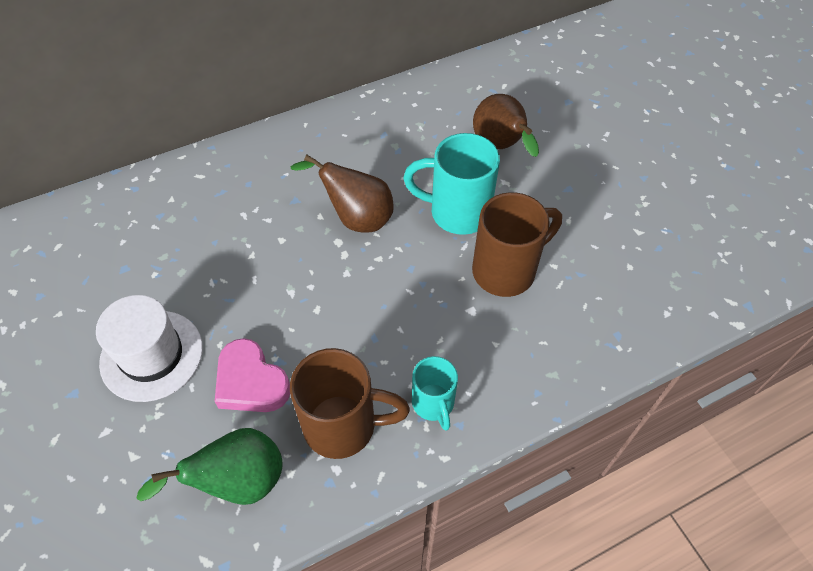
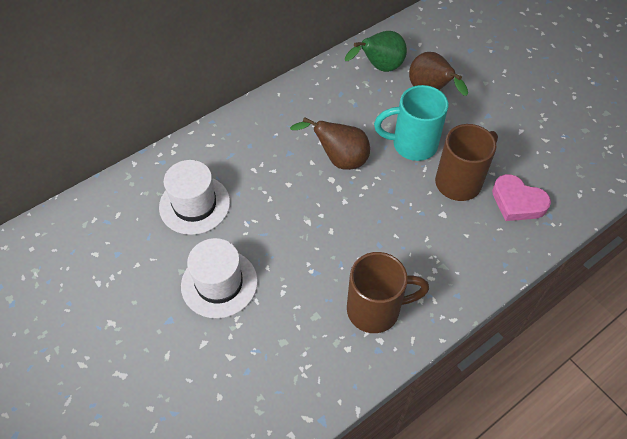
camera: 10 degrees left, 0 degrees up
green pear [136,428,282,505] -> green pear moved to [345,31,407,72]
pink heart [215,338,290,412] -> pink heart moved to [492,174,551,221]
turquoise mug [412,356,458,431] -> none
none -> white hat [159,160,230,235]

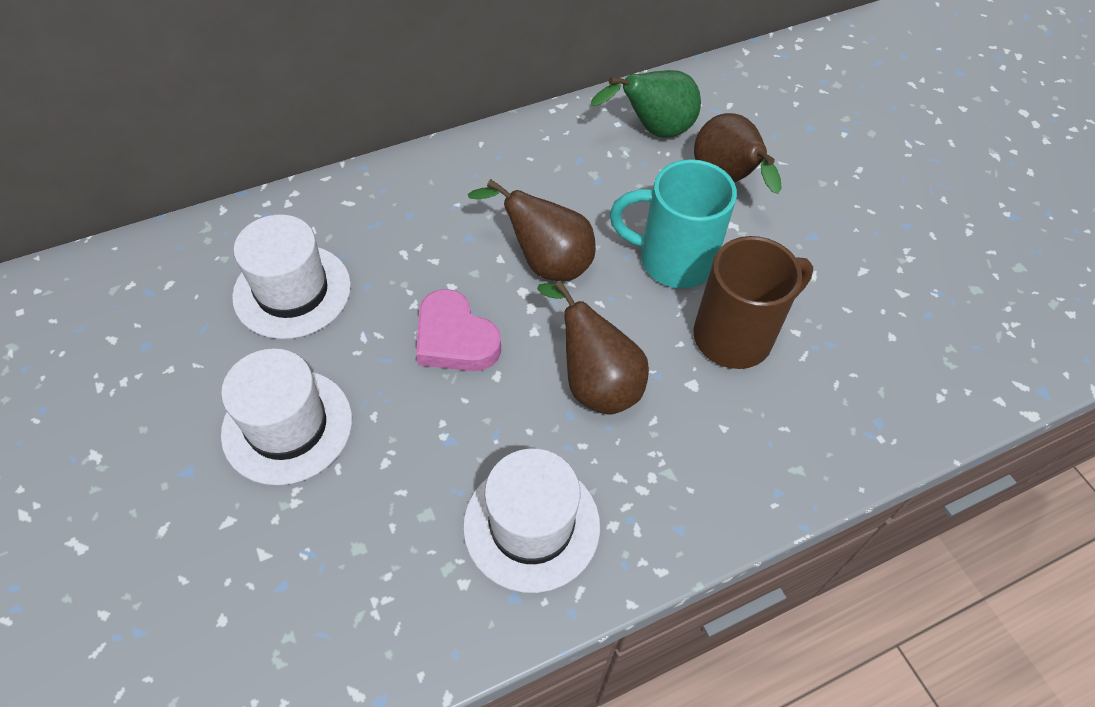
camera: 10 degrees right, 0 degrees up
brown mug [347,252,429,333] -> white hat [463,449,600,593]
pink heart [492,174,551,221] -> pink heart moved to [416,289,501,371]
none -> brown pear [537,280,649,415]

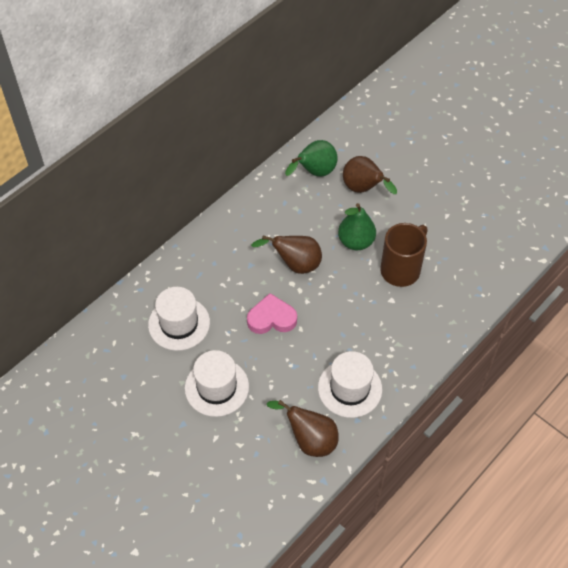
camera: 20 degrees left, 0 degrees up
pink heart [416,289,501,371] -> pink heart turned 150 degrees clockwise [247,293,297,334]
brown pear [537,280,649,415] -> brown pear moved to [267,400,339,457]
turquoise mug [610,159,737,288] -> green pear [338,203,376,251]

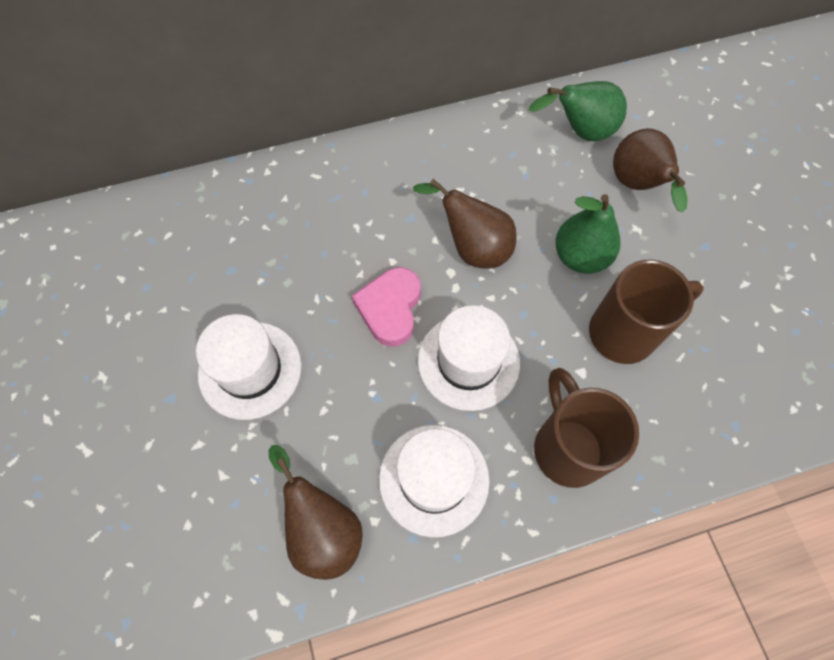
camera: 30 degrees right, 10 degrees up
white hat [148,287,210,351] -> white hat moved to [418,305,520,411]
pink heart [247,293,297,334] -> pink heart turned 105 degrees counterclockwise [352,267,421,347]
none -> brown mug [534,368,639,488]

